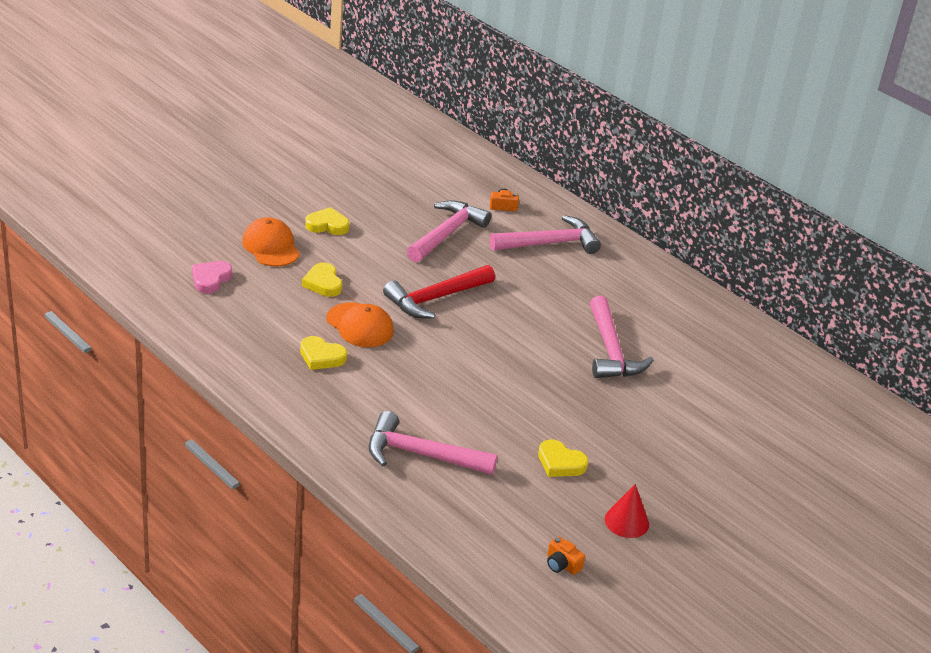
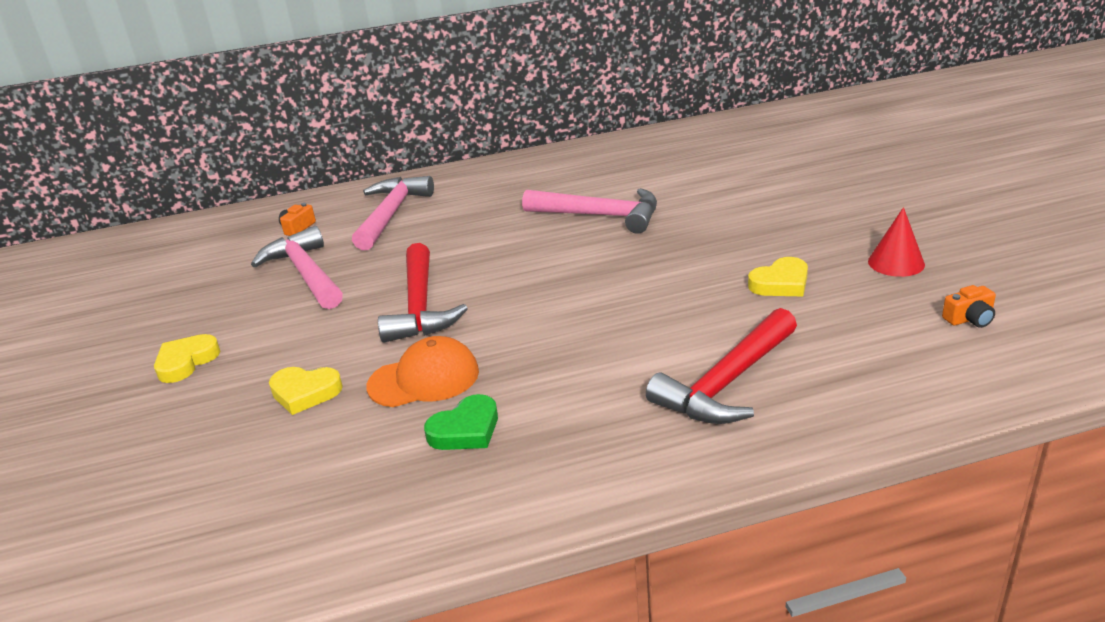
camera: 55 degrees left, 5 degrees down
pink heart [192,261,232,293] -> none
orange cap [242,217,300,267] -> none
yellow heart [300,336,347,370] -> green heart [424,394,498,450]
pink hammer [369,411,498,475] -> red hammer [646,308,797,424]

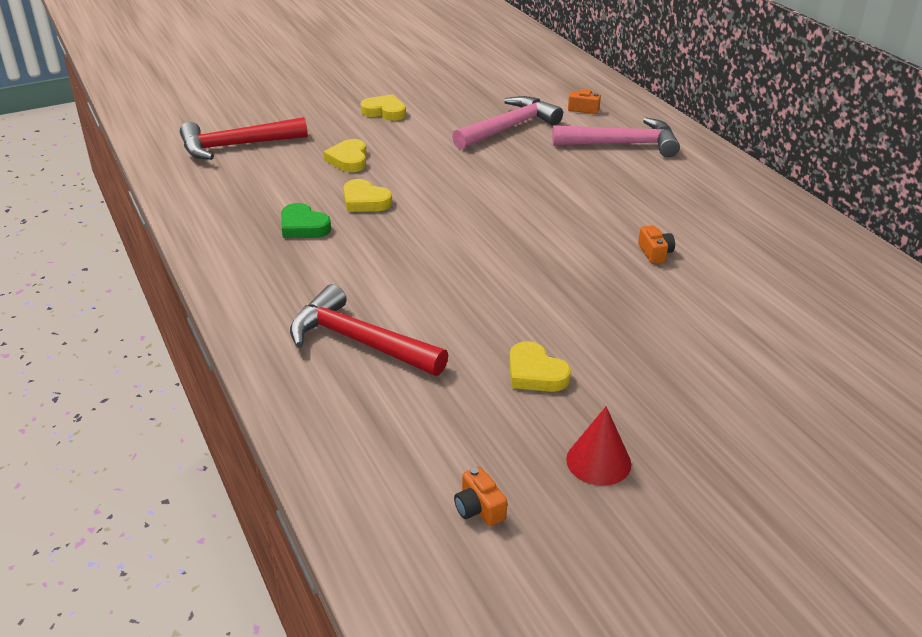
camera: 75 degrees right, 5 degrees up
orange cap [366,336,479,407] -> yellow heart [343,179,392,212]
red hammer [378,243,468,343] -> red hammer moved to [180,117,308,160]
pink hammer [522,188,657,234] -> orange camera [638,225,675,264]

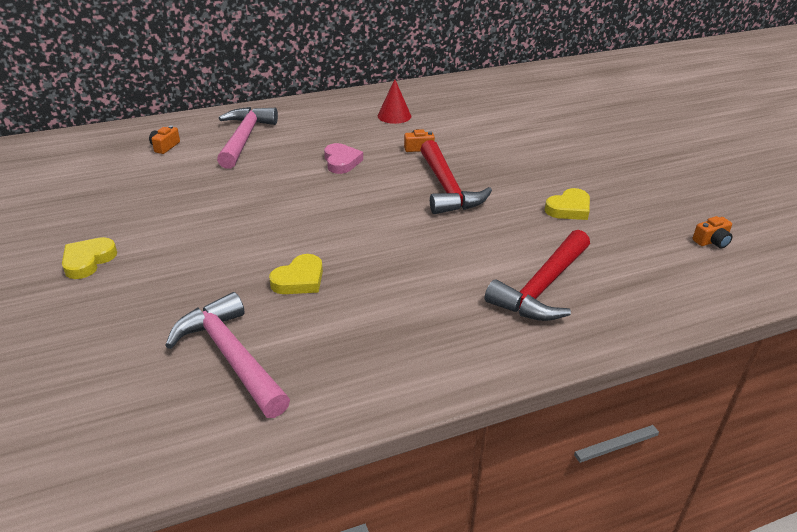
camera: 85 degrees left, 0 degrees up
red hammer [180,117,308,160] -> red hammer moved to [420,140,492,214]
green heart [281,203,331,238] -> none
yellow heart [324,139,367,172] -> none
pink hammer [452,96,563,149] -> pink hammer moved to [165,292,290,418]
red cone [566,406,631,486] -> red cone moved to [378,79,411,124]
none -> pink heart [324,143,363,174]

